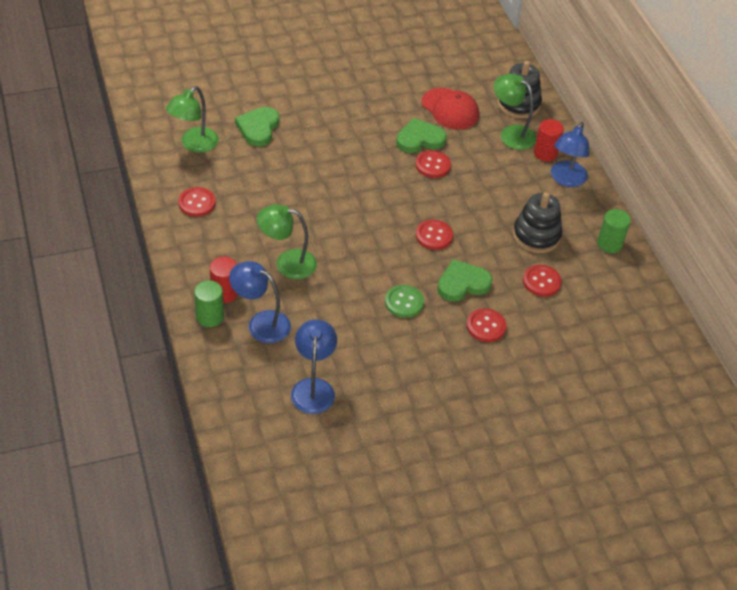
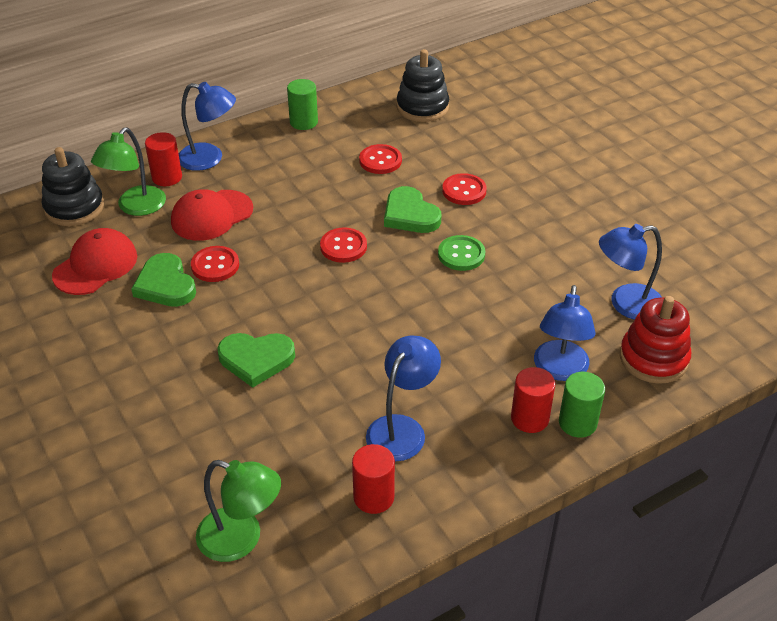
camera: 100 degrees left, 5 degrees down
red button [178,187,216,217] -> red cylinder [352,444,395,514]
green heart [235,107,279,147] -> green heart moved to [217,333,295,388]
green lamp [257,204,317,279] -> none
black stacking toy [513,192,562,253] -> black stacking toy moved to [397,49,449,122]
none -> red cap [171,189,253,241]
none -> blue lamp [366,335,441,461]
none -> red stacking toy [620,296,691,384]

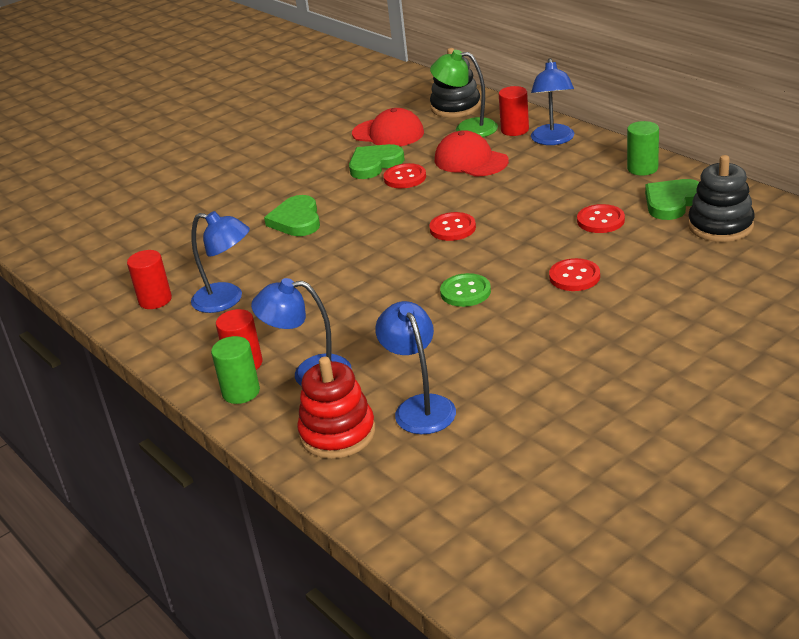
camera: 85 degrees right, 10 degrees down
green lamp [196,460,281,562] -> none
green heart [384,186,441,233] -> green heart moved to [645,179,699,220]

